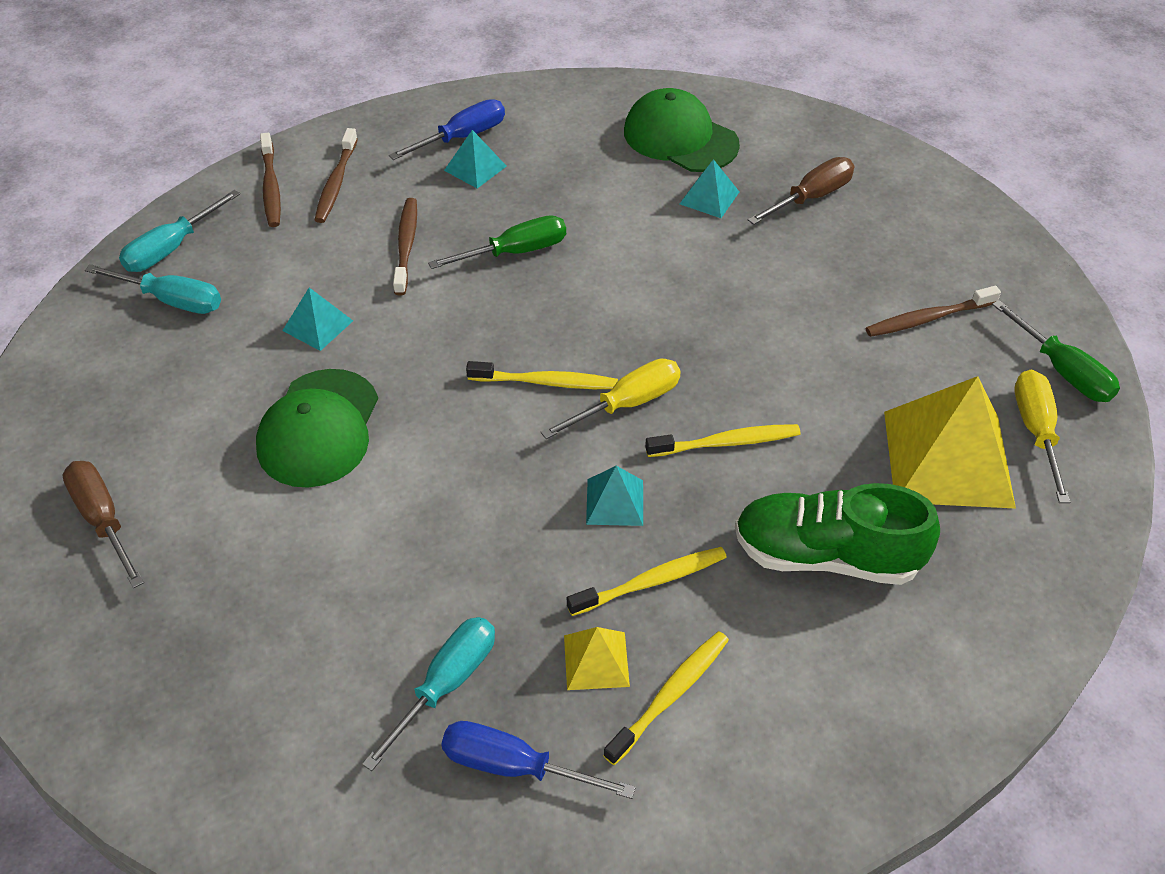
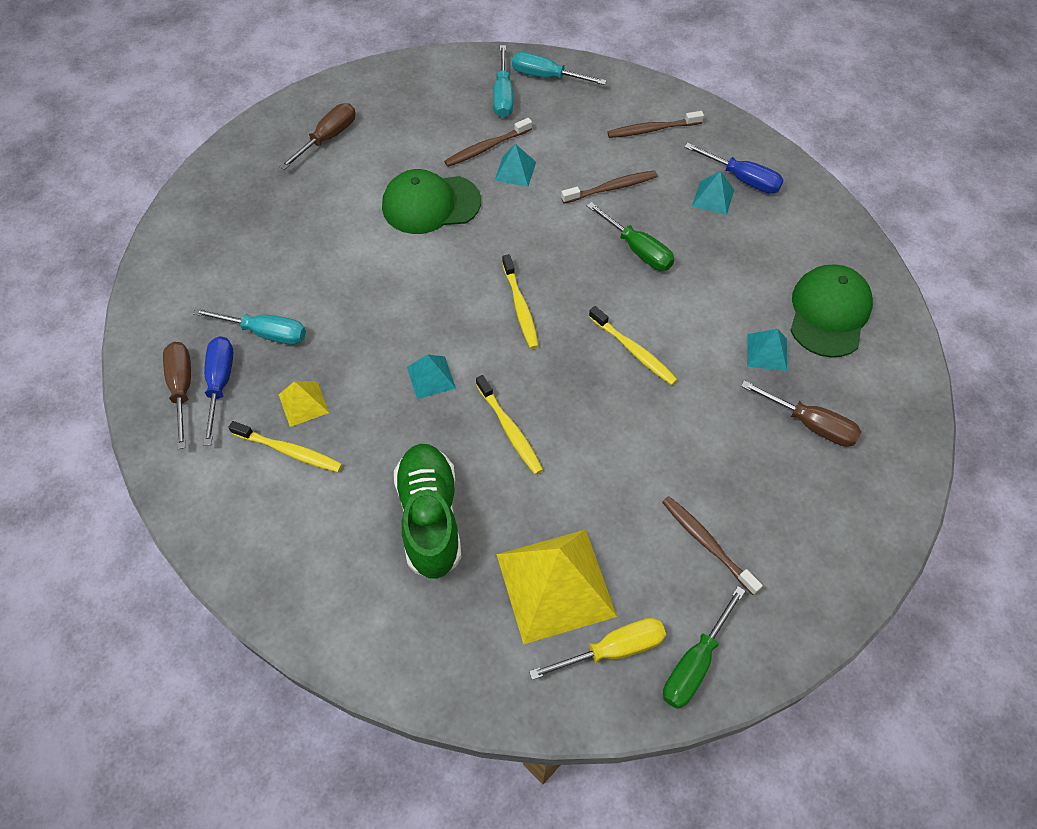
camera: 70 degrees right, 10 degrees up
brown toothbrush [260,133,281,227] -> brown toothbrush moved to [444,118,532,167]
yellow screwdriver [541,359,681,439] -> none
yellow toothbrush [567,547,727,616] -> yellow toothbrush moved to [589,306,678,385]
none -> brown screwdriver [163,342,191,449]

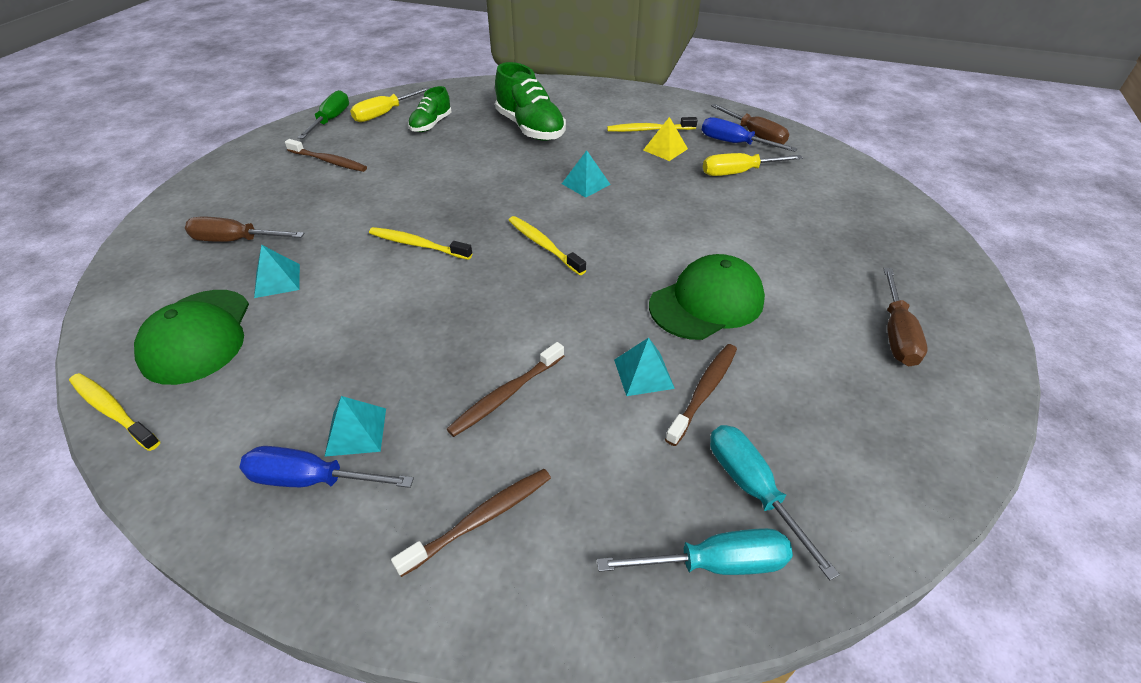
camera: 155 degrees right, 15 degrees down
turquoise screwdriver [193,308,306,345] -> yellow screwdriver [703,153,803,176]
blue screwdriver [203,336,233,445] -> blue screwdriver turned 150 degrees clockwise [702,117,798,152]
yellow toothbrush [476,375,543,475] -> yellow toothbrush moved to [69,373,160,451]
yellow pyramid [497,529,617,644] -> green shoe [408,86,451,132]
green screwdriver [587,202,674,271] -> none

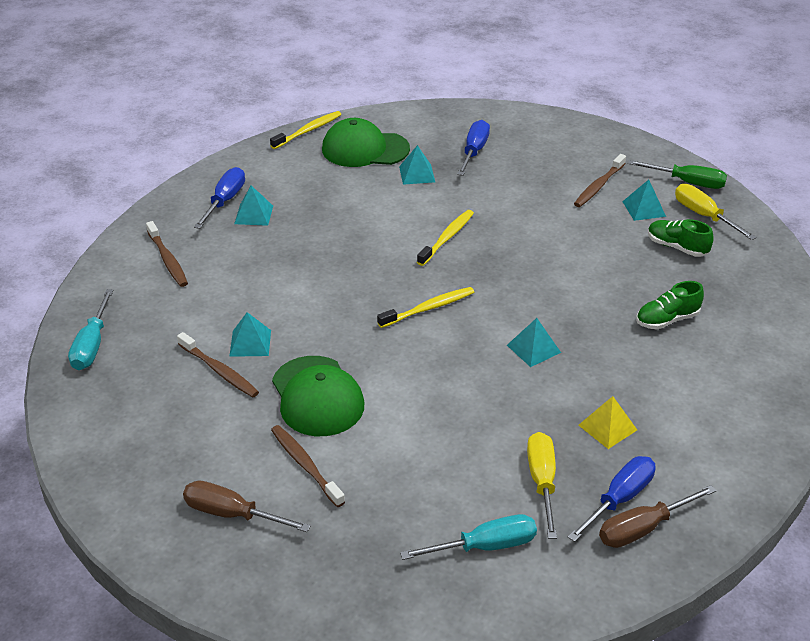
camera: 100 degrees right, 5 degrees down
brown screwdriver [185,217,305,242] -> blue screwdriver [457,120,490,176]
brown toothbrush [447,342,564,437] -> brown toothbrush moved to [271,425,345,507]
green shoe [495,62,566,141] -> green shoe [636,281,704,329], size x0.58
yellow toothbrush [607,117,698,132] -> none
turquoise screwdriver [710,425,840,580] -> turquoise screwdriver moved to [400,514,537,560]
none -> turquoise pyramid [622,180,666,221]

